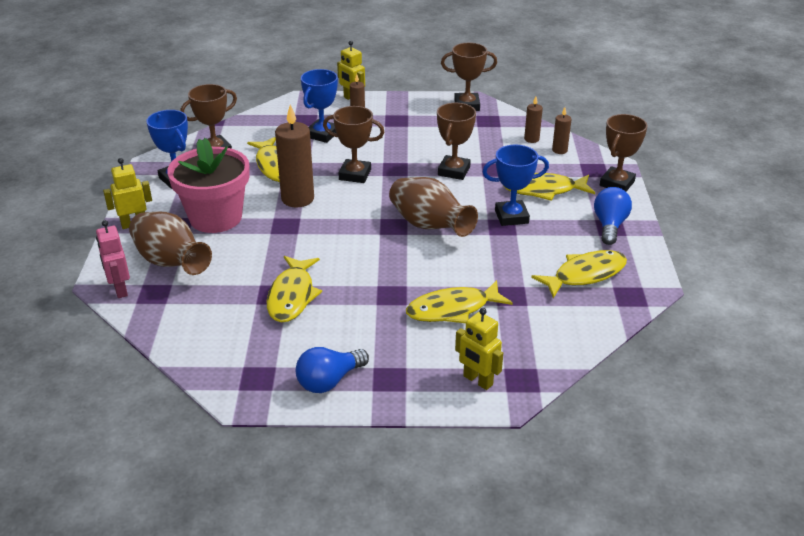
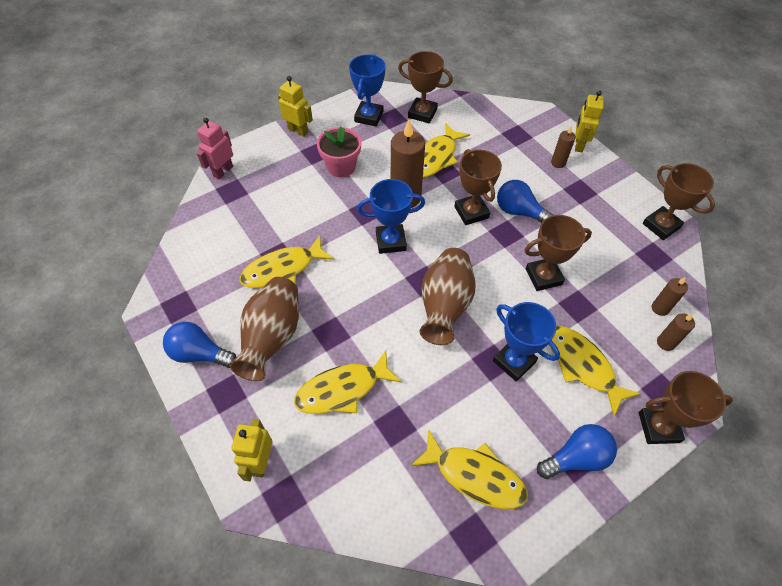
camera: 55 degrees right, 20 degrees up
brown vase [129,212,212,275] -> brown vase moved to [230,277,299,381]
pink flower pot [167,138,250,233] -> pink flower pot [317,127,361,177], size x0.62
blue trophy [301,69,338,143] -> blue trophy moved to [357,179,425,254]
yellow fish [406,280,513,323] -> yellow fish turned 60 degrees counterclockwise [294,350,402,414]
none -> blue light bulb [497,180,553,223]

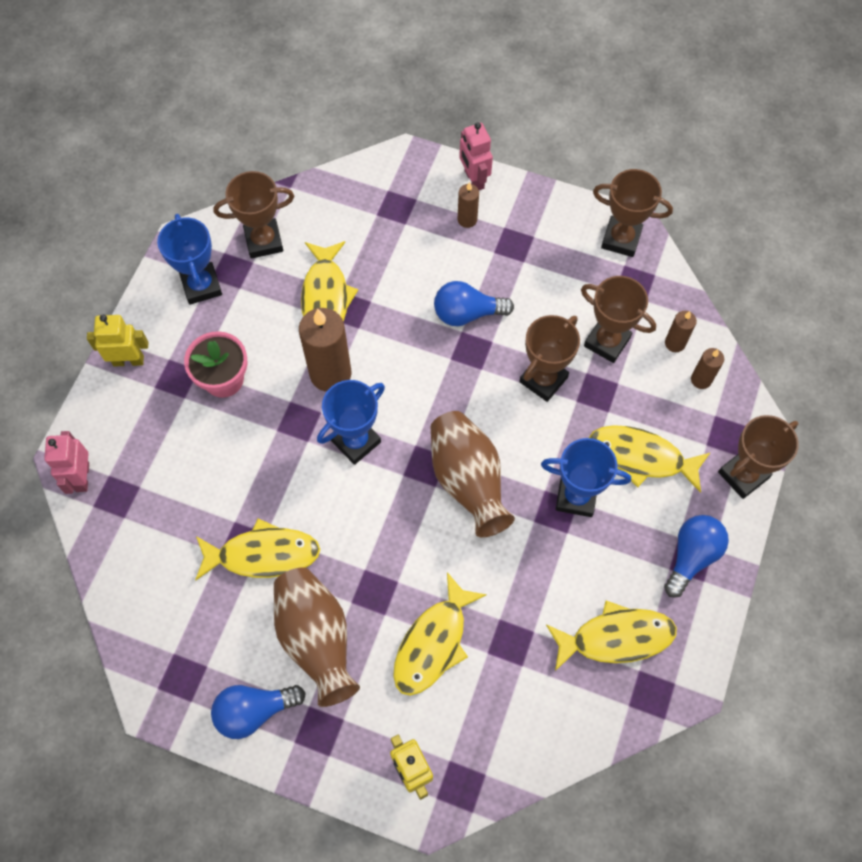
camera: 35 degrees left, 10 degrees up
yellow fish [240,235,334,288] -> yellow fish turned 120 degrees counterclockwise [195,518,320,580]
brown trophy [454,149,502,225] -> brown trophy moved to [581,276,656,363]
yellow robot [575,90,604,152] -> pink robot [459,122,493,190]

